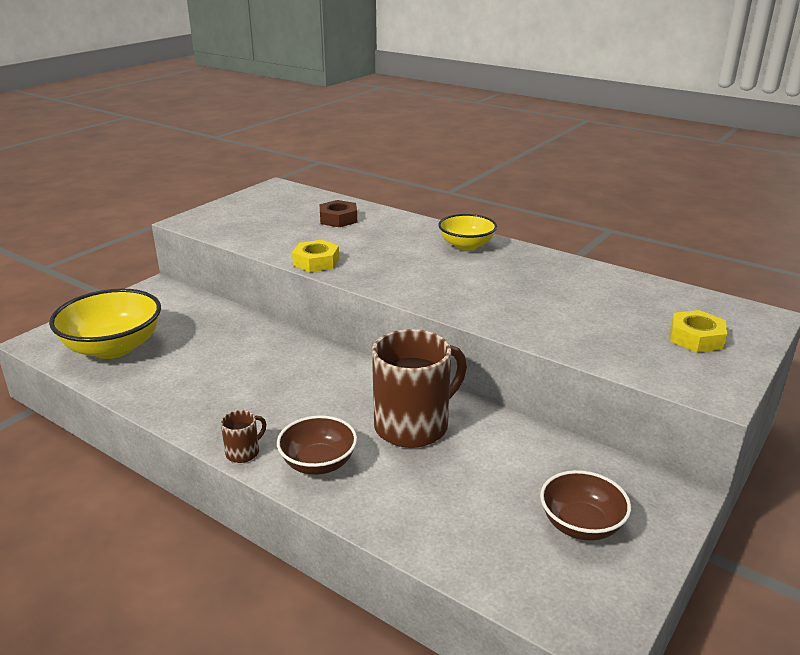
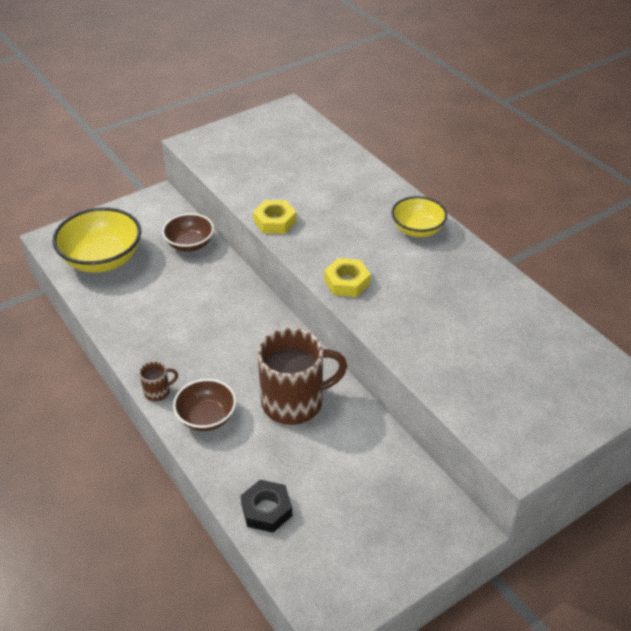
camera: 20 degrees right, 15 degrees up
brown nut [319,200,357,227] -> none
brown bowl [540,470,631,541] -> brown bowl moved to [162,213,214,252]
yellow nut [670,310,727,353] -> yellow nut moved to [324,258,371,297]
none -> black nut [241,480,292,533]

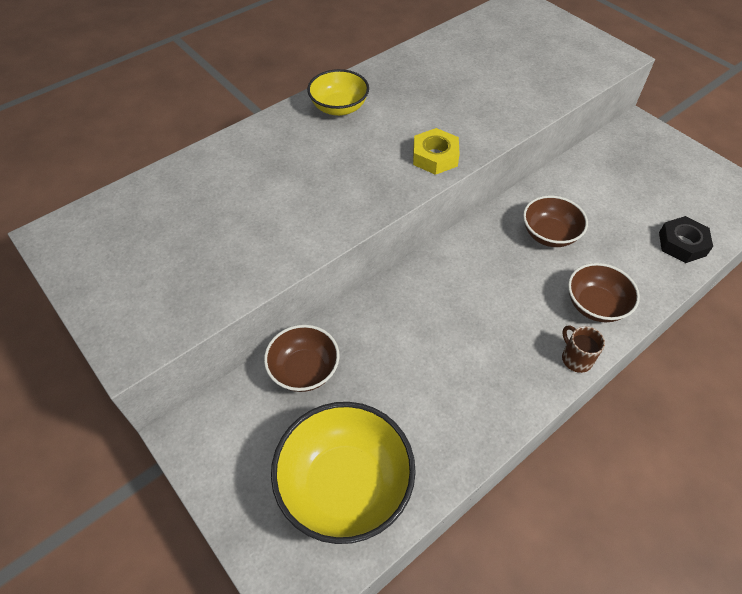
camera: 95 degrees left, 10 degrees up
yellow nut [253,200,296,234] -> none
brown mug [257,328,347,425] -> brown bowl [523,196,588,247]

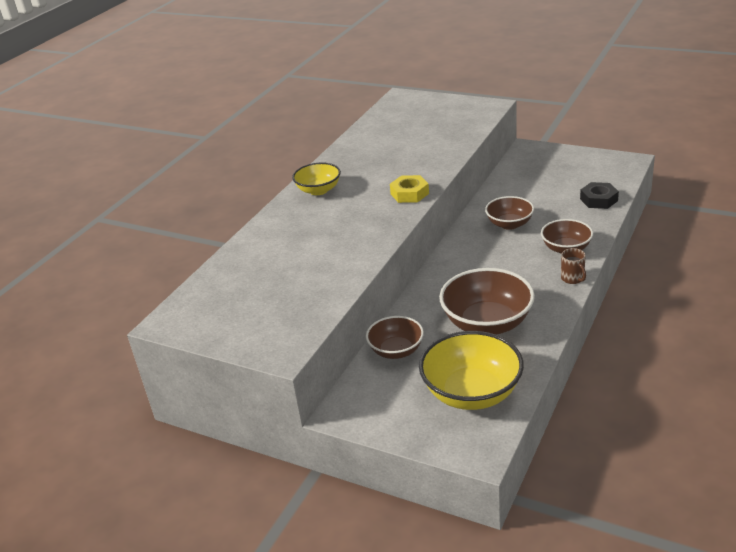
camera: 20 degrees left, 20 degrees down
brown mug [562,326,605,373] -> brown mug turned 150 degrees counterclockwise [561,248,586,284]
none -> brown bowl [439,268,535,335]

